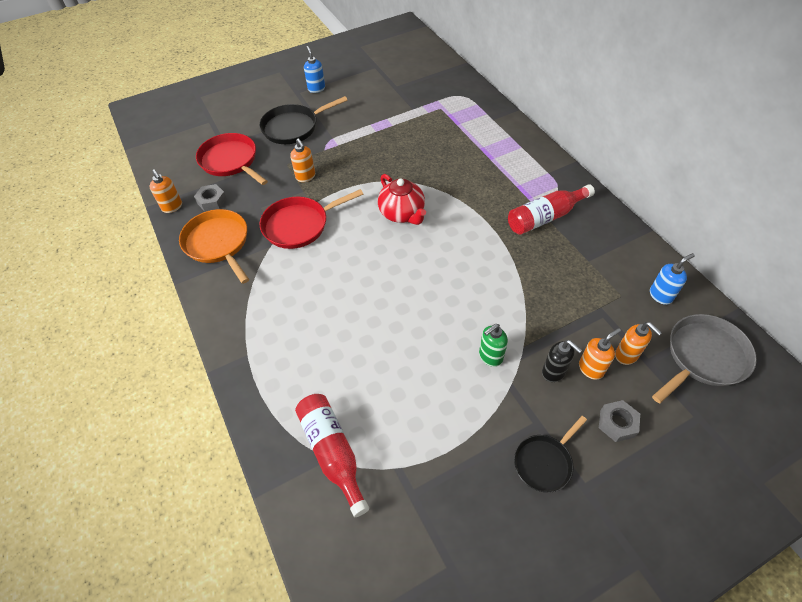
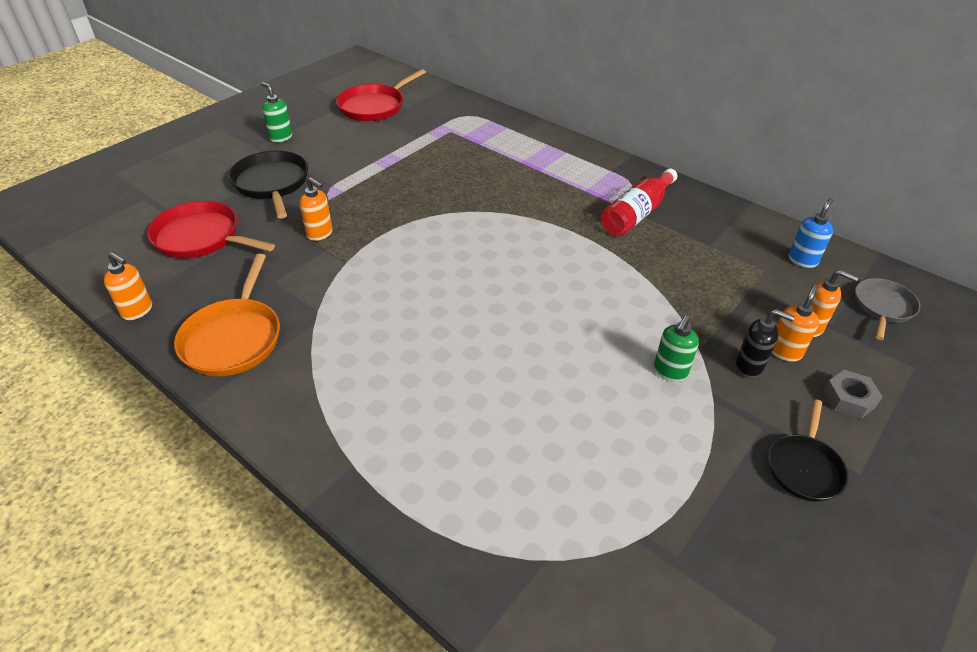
camera: 25 degrees left, 10 degrees down
orange pan [179,209,249,284] -> orange pan turned 120 degrees counterclockwise [174,254,280,376]
grey nut [194,184,227,211] -> none
black pan [259,96,348,144] -> black pan turned 120 degrees clockwise [229,151,308,219]
red pan [260,189,363,249] -> red pan moved to [336,69,426,121]
red bottle [295,394,369,517] -> none
blue soap dispenser [304,46,325,93] -> green soap dispenser [261,82,292,142]
red teapot [378,174,426,225] -> none
grey pan [652,314,757,403] -> grey pan [855,278,920,340], size x0.64

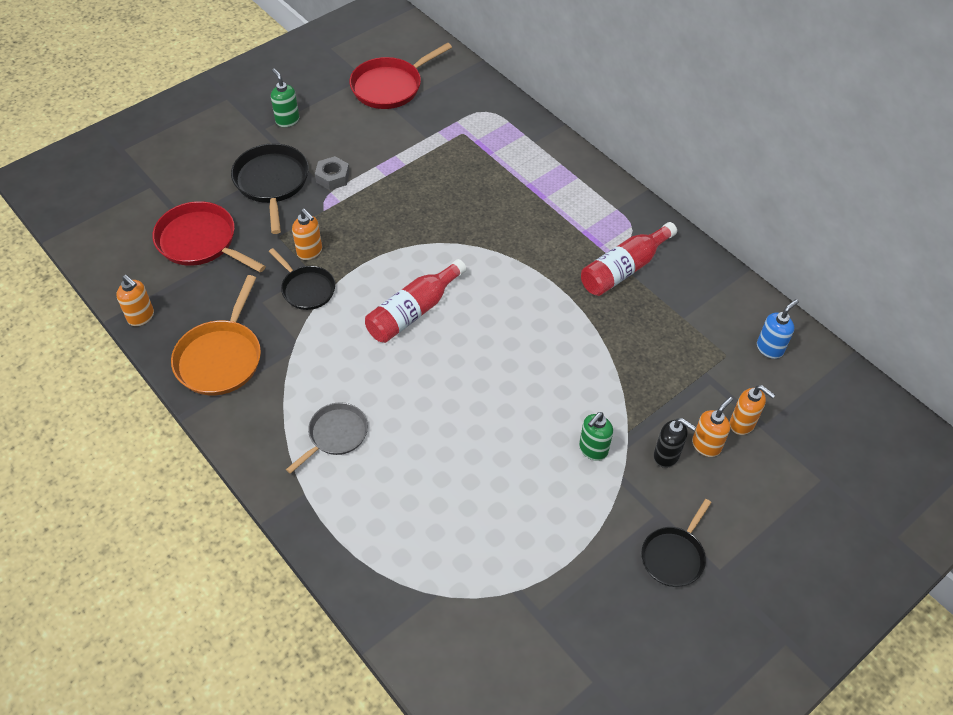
camera: 10 degrees right, 10 degrees up
grey nut [823,370,883,419] -> grey nut moved to [315,156,350,190]
grey pan [855,278,920,340] -> grey pan moved to [286,402,368,474]
none -> black pan [269,248,335,310]
none -> red bottle [365,259,467,343]

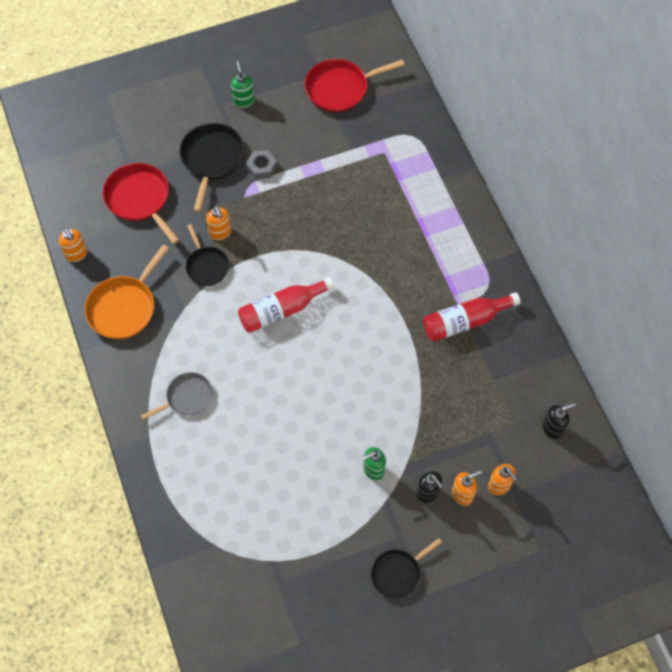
camera: 20 degrees right, 10 degrees up
blue soap dispenser [757,299,799,359] -> black soap dispenser [542,402,576,439]

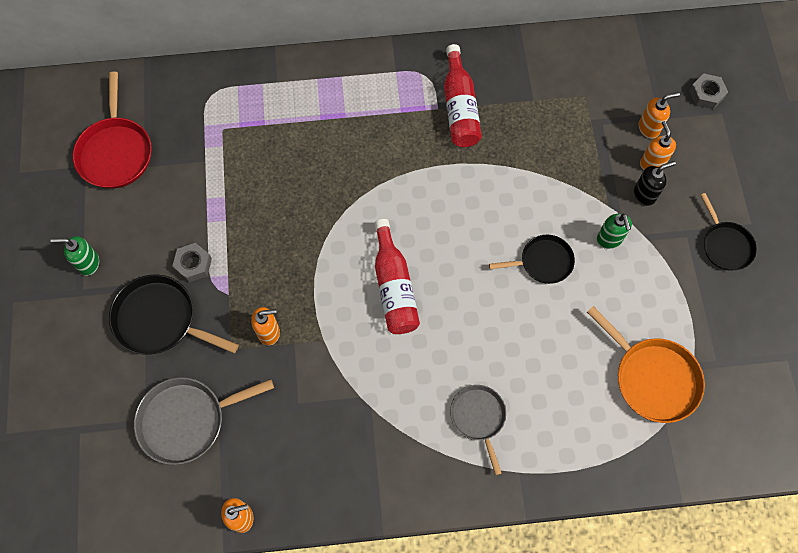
camera: 75 degrees left, 5 degrees up
orange pan [85,245,169,339] -> orange pan moved to [587,306,705,423]
red pan [103,163,179,244] -> grey pan [134,377,274,465]
black pan [186,224,230,286] -> black pan moved to [489,235,575,284]
black soap dispenser [542,402,576,439] -> none
none -> grey nut [689,74,728,109]

